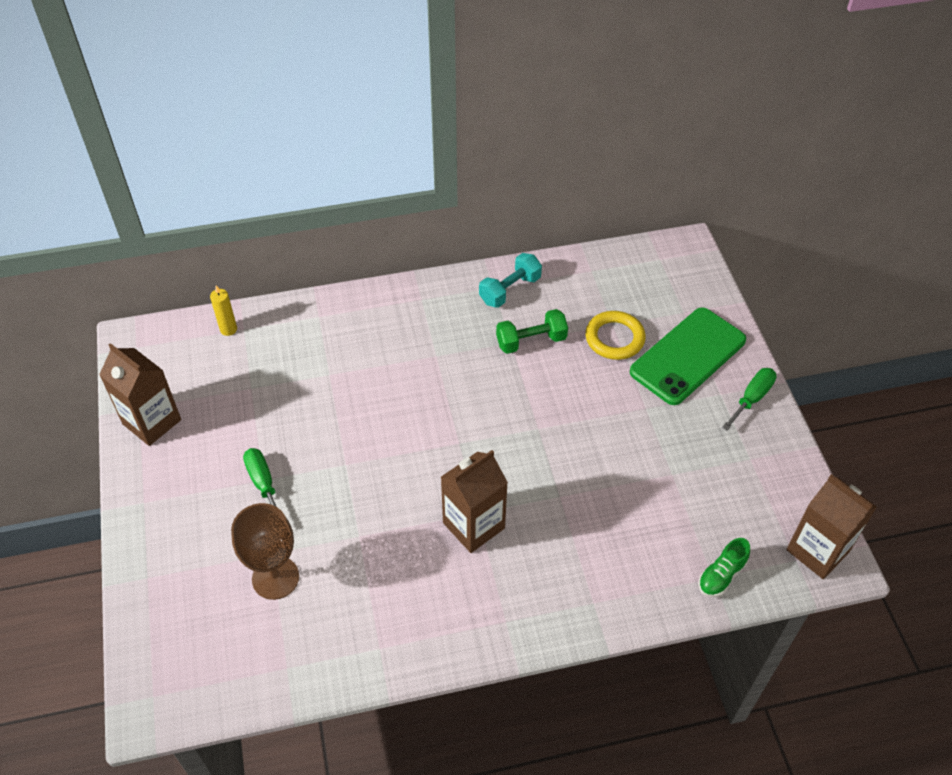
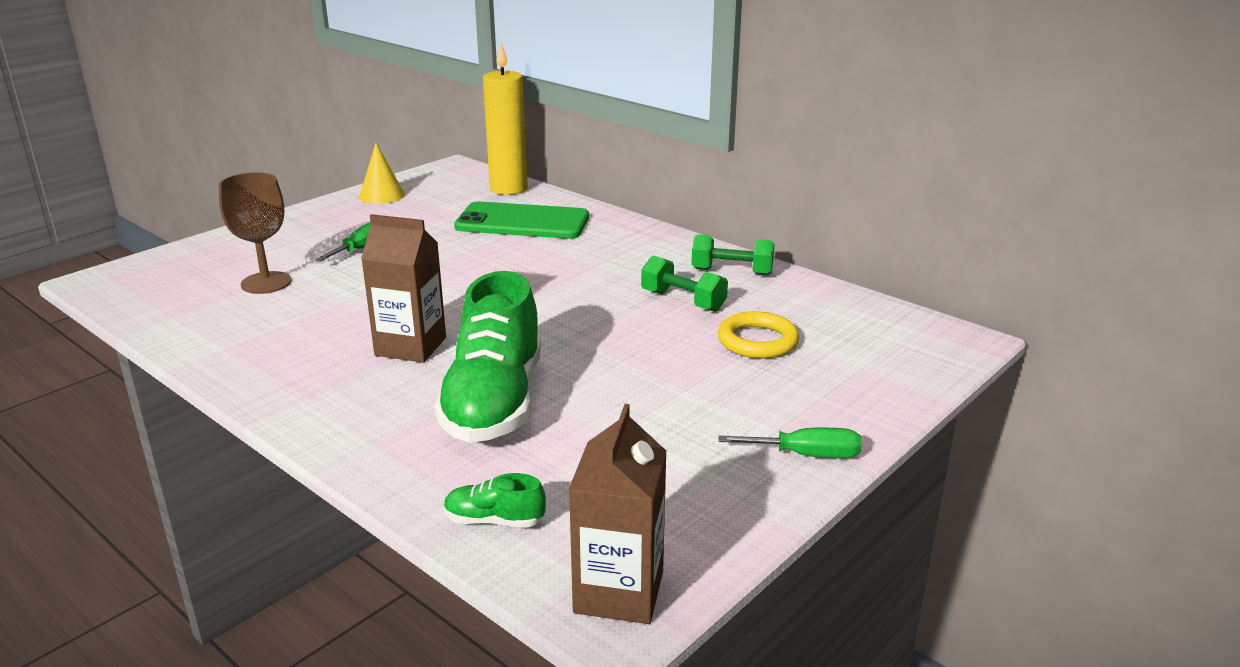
camera: 55 degrees right, 25 degrees down
brown carton [99,343,181,446] -> yellow cone [359,143,405,204]
yellow candle [210,285,237,336] -> yellow candle [483,42,528,195], size x2.22
turquoise dumbbell [479,253,542,308] -> green dumbbell [691,234,774,275]
green phone [630,307,746,405] -> green phone moved to [454,202,589,239]
none -> green shoe [434,271,541,443]

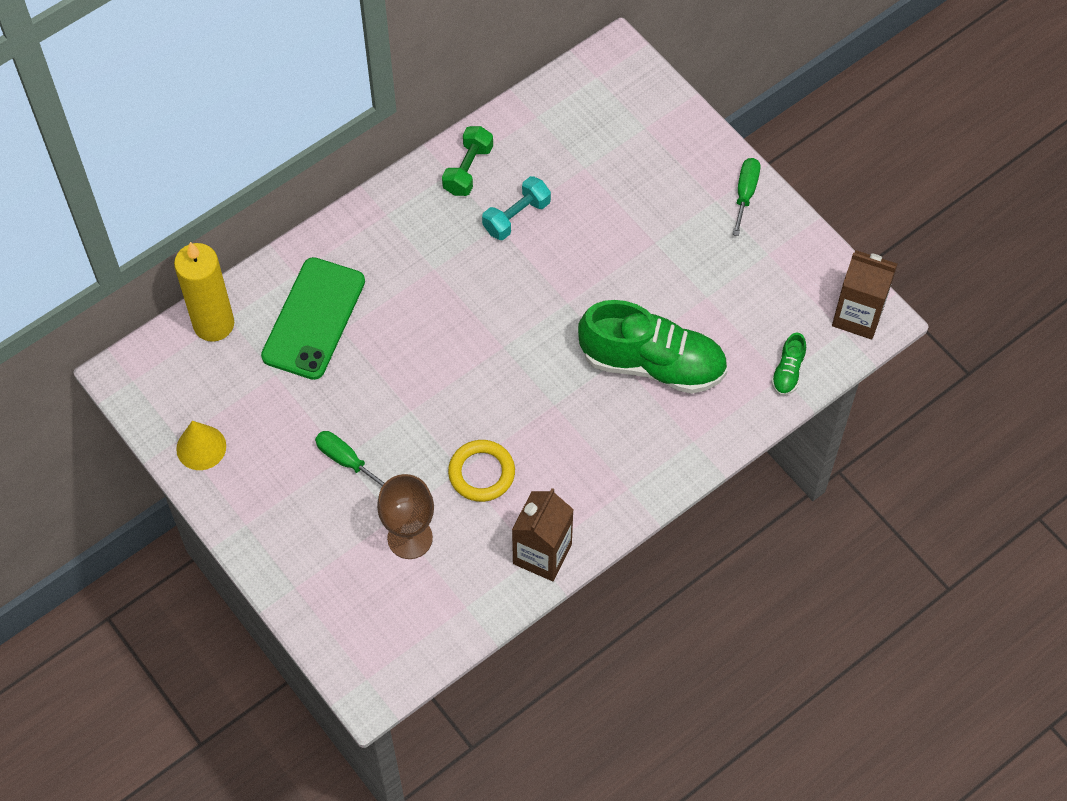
camera: 80 degrees left, 35 degrees up
brown carton [361,214,446,363] -> brown carton moved to [512,488,574,581]
green dumbbell [641,256,728,312] -> turquoise dumbbell [482,176,551,240]
yellow ring [718,311,799,359] -> yellow ring moved to [448,440,515,502]

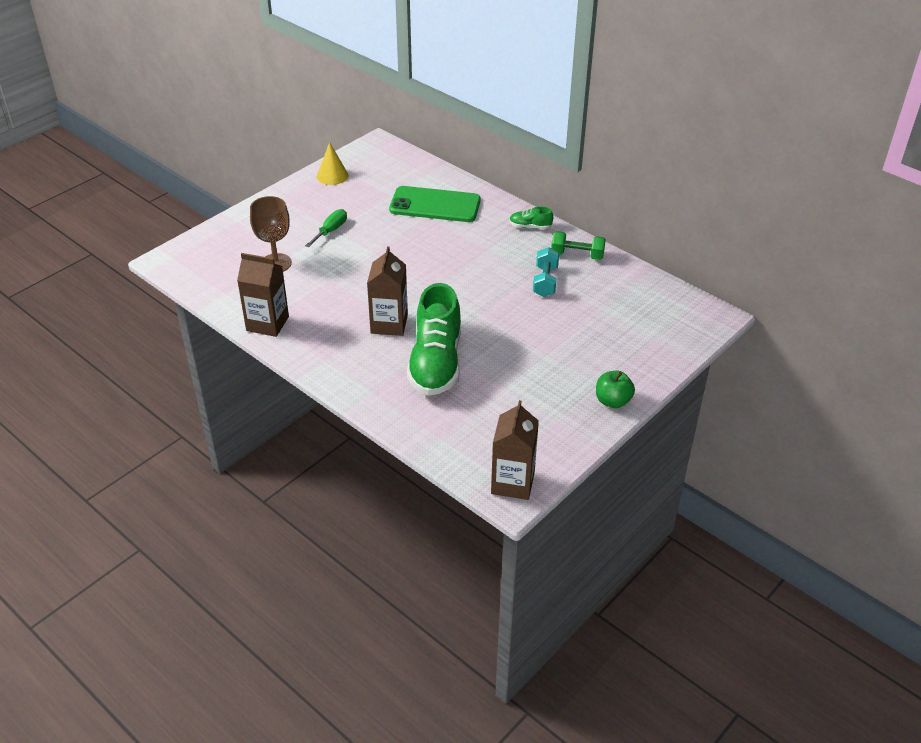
camera: 80 degrees right, 20 degrees down
yellow candle [174,242,234,342] -> none
yellow ring [448,440,515,502] -> none
turquoise dumbbell [482,176,551,240] -> turquoise dumbbell turned 60 degrees clockwise [533,247,559,297]
green screwdriver [733,158,760,236] -> green apple [596,371,635,408]
green shoe [771,333,806,395] -> green shoe moved to [509,206,553,229]
none -> brown carton [367,246,408,336]

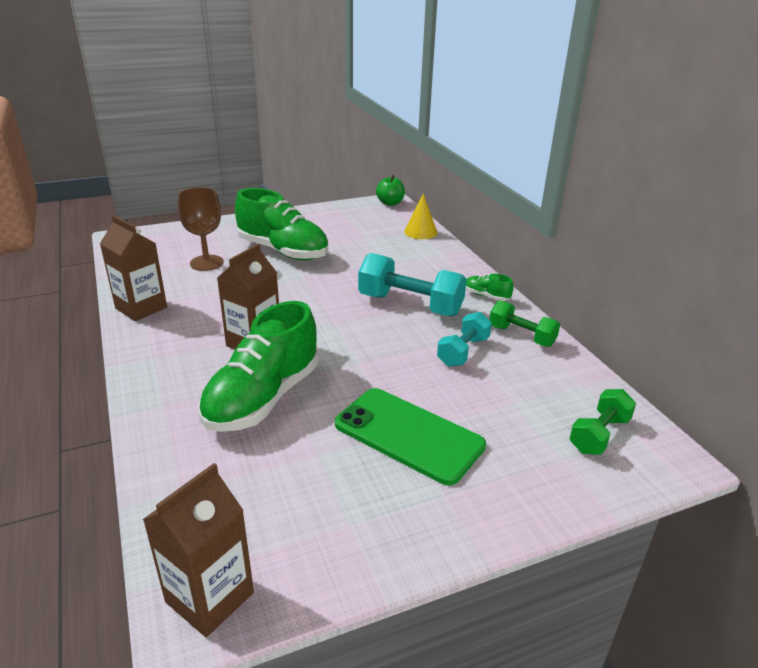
camera: 25 degrees right, 10 degrees down
green screwdriver [305,209,347,247] -> green shoe [235,188,328,260]
yellow cone [317,142,349,185] -> yellow cone moved to [404,194,437,239]
green phone [389,186,481,222] -> green phone moved to [335,388,486,485]
green apple [596,371,635,408] -> green apple moved to [376,175,405,206]
none -> turquoise dumbbell [358,253,467,316]
none -> green dumbbell [569,389,636,455]

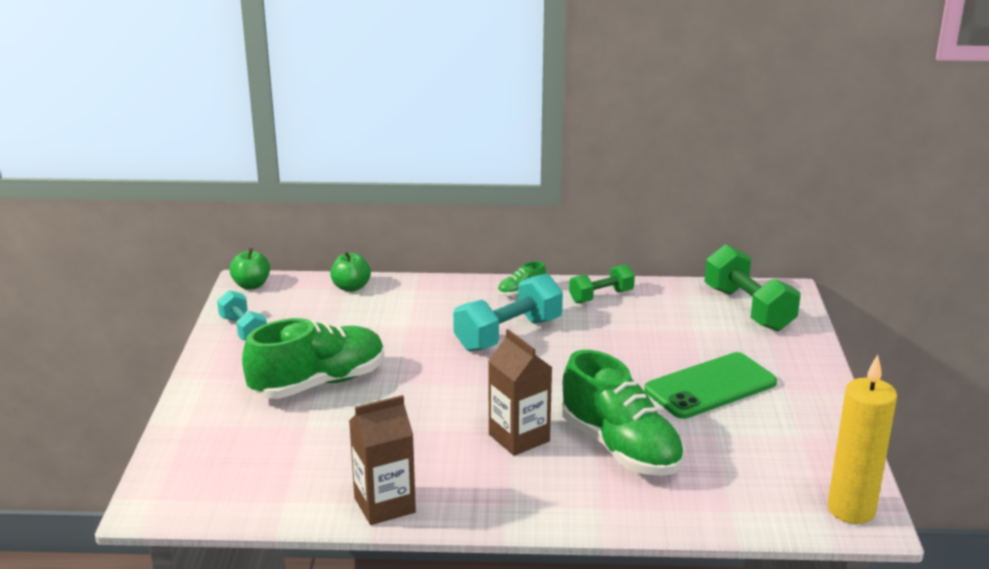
camera: 65 degrees left, 5 degrees down
brown carton [143,463,254,637] -> yellow candle [828,355,897,524]
brown goblet [178,187,224,271] -> none
yellow cone [404,194,437,239] -> green apple [330,251,371,292]
turquoise dumbbell [437,312,492,367] -> turquoise dumbbell moved to [217,290,267,341]
green dumbbell [569,389,636,455] -> green dumbbell [704,244,800,331], size x1.66

